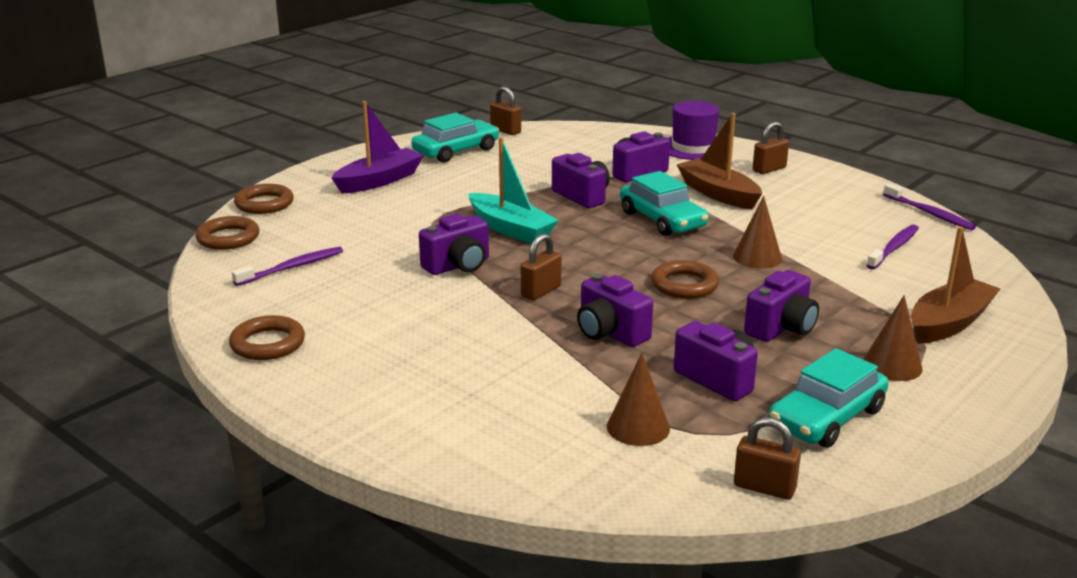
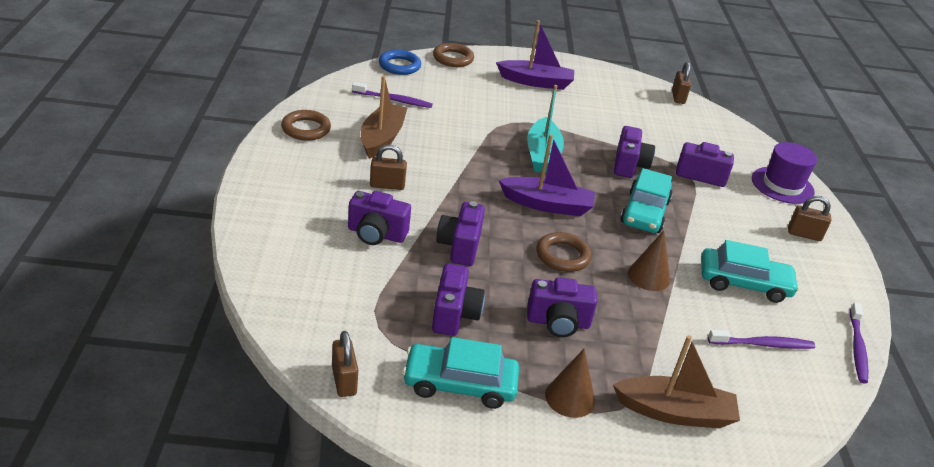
camera: 45 degrees right, 10 degrees up
brown ring [195,216,259,250] -> blue ring [379,50,421,75]
turquoise car [411,113,499,163] -> turquoise car moved to [701,240,799,303]
purple camera [419,214,489,275] -> purple camera moved to [348,191,411,245]
brown padlock [521,233,562,300] -> brown padlock moved to [370,144,407,190]
brown cone [607,353,670,446] -> none
brown boat [676,113,762,209] -> brown boat moved to [361,75,407,159]
none -> purple boat [499,134,595,216]

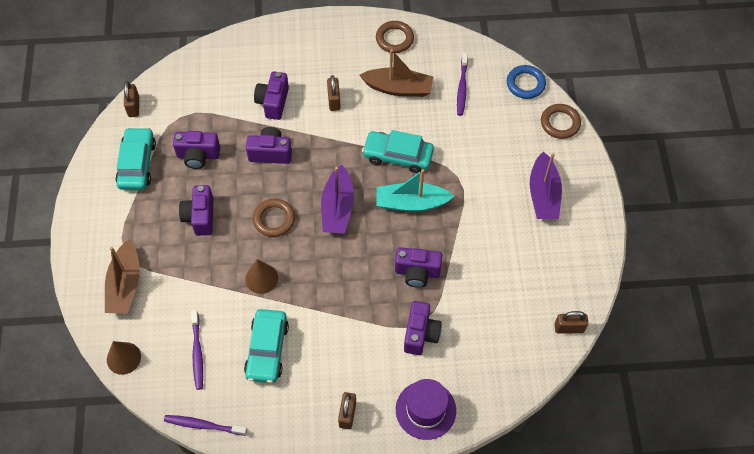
camera: 90 degrees right, 25 degrees up
brown padlock [332,331,358,397] -> brown padlock turned 75 degrees counterclockwise [124,81,139,117]
brown cone [545,349,595,418] -> brown cone moved to [107,341,141,375]
turquoise car [620,168,673,233] -> turquoise car moved to [362,130,434,173]

